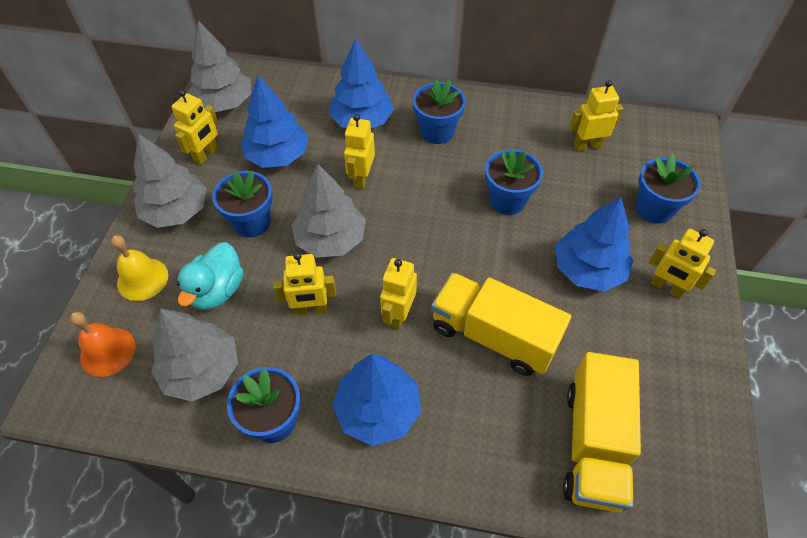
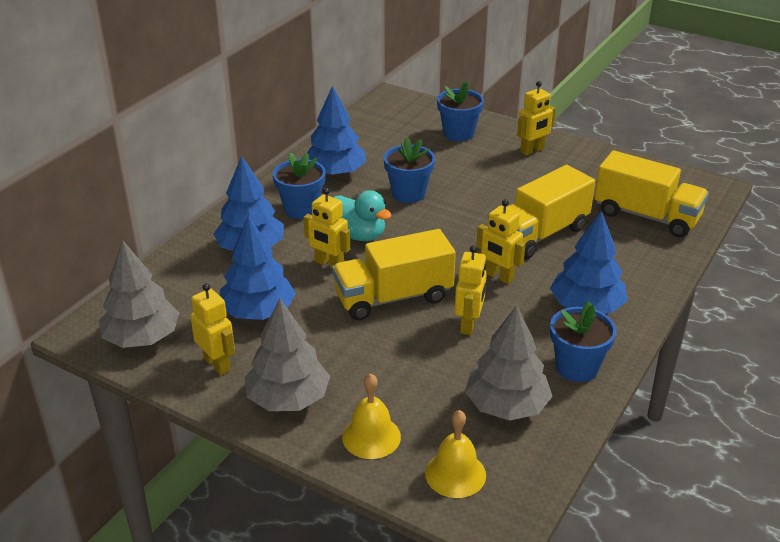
camera: 70 degrees left, 20 degrees down
orange bell [70,312,136,377] -> yellow bell [425,410,486,498]
turquoise duck [177,242,243,310] -> turquoise duck moved to [334,190,392,241]
blue flower pot [212,171,273,237] -> none
grey tree [292,164,366,258] -> yellow truck [332,229,456,320]
blue tree [556,197,633,292] -> blue tree moved to [307,86,366,176]
yellow robot [569,80,623,151] -> none

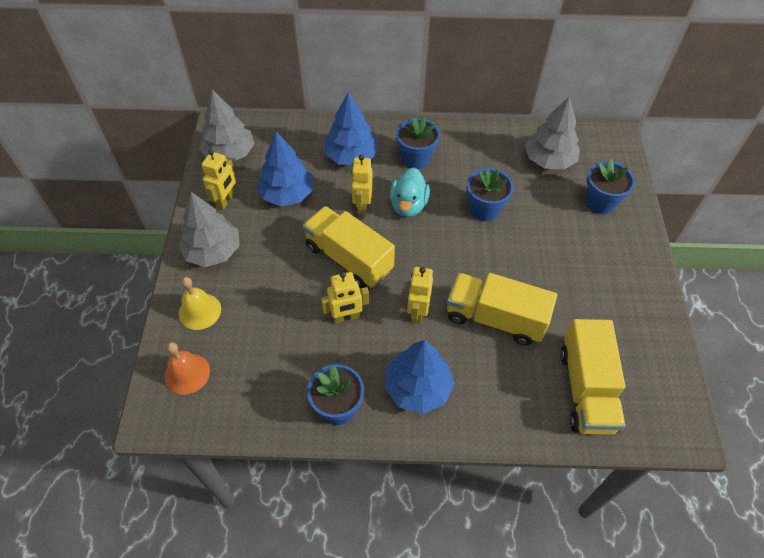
camera: 60 degrees right, 20 degrees up
blue tree [307,86,366,176] -> none
yellow bell [425,410,486,498] -> orange bell [165,342,210,395]
grey tree [465,305,553,421] -> grey tree moved to [525,96,580,170]
yellow robot [517,81,556,156] -> none

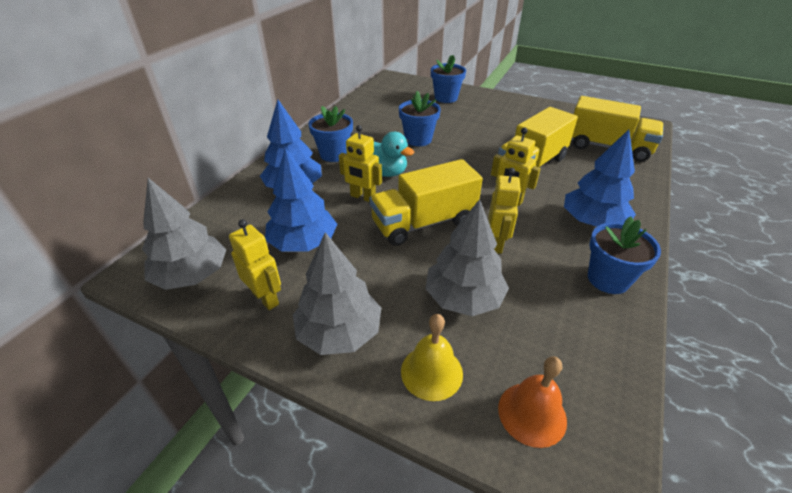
camera: 65 degrees left, 15 degrees down
grey tree [525,96,580,170] -> grey tree moved to [425,199,509,316]

